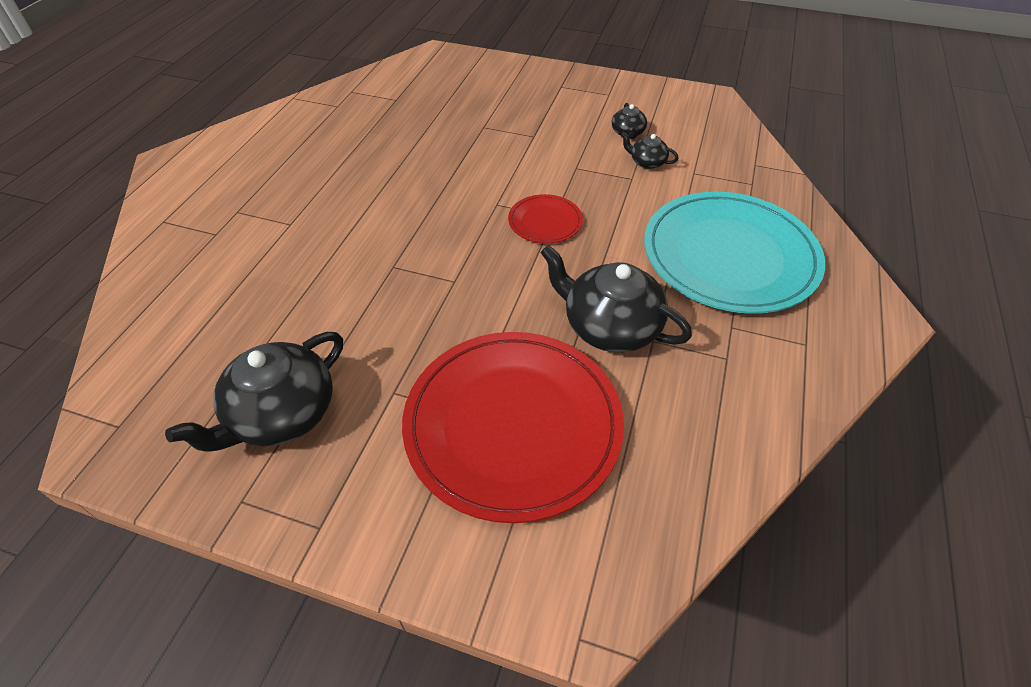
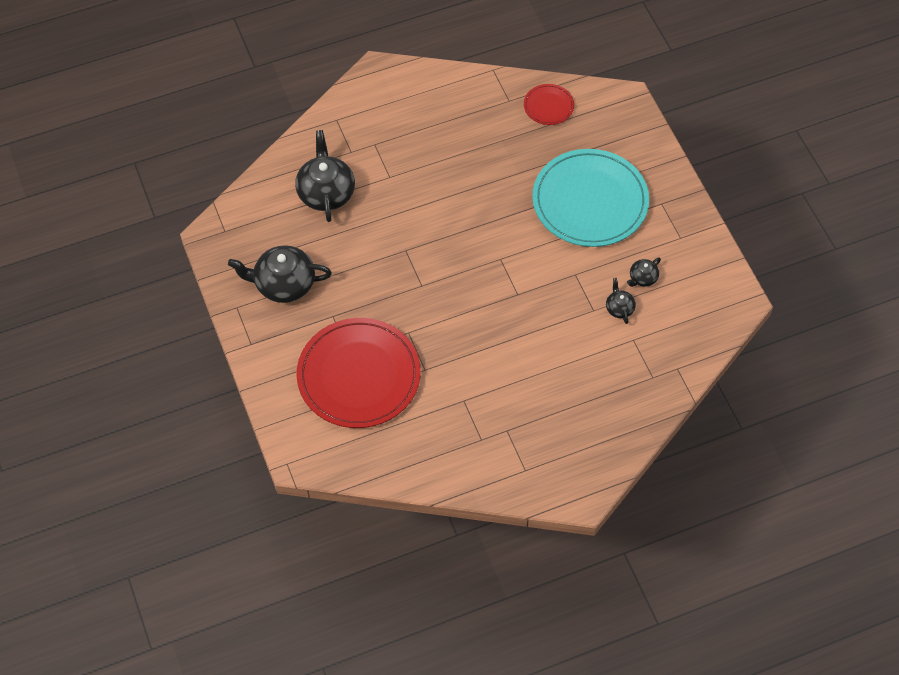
camera: 50 degrees right, 10 degrees up
red plate [508,194,583,244] -> red plate moved to [524,84,574,125]
black teapot [540,245,692,352] -> black teapot moved to [295,130,355,222]
turquoise plate [644,192,825,314] -> turquoise plate moved to [532,149,649,247]

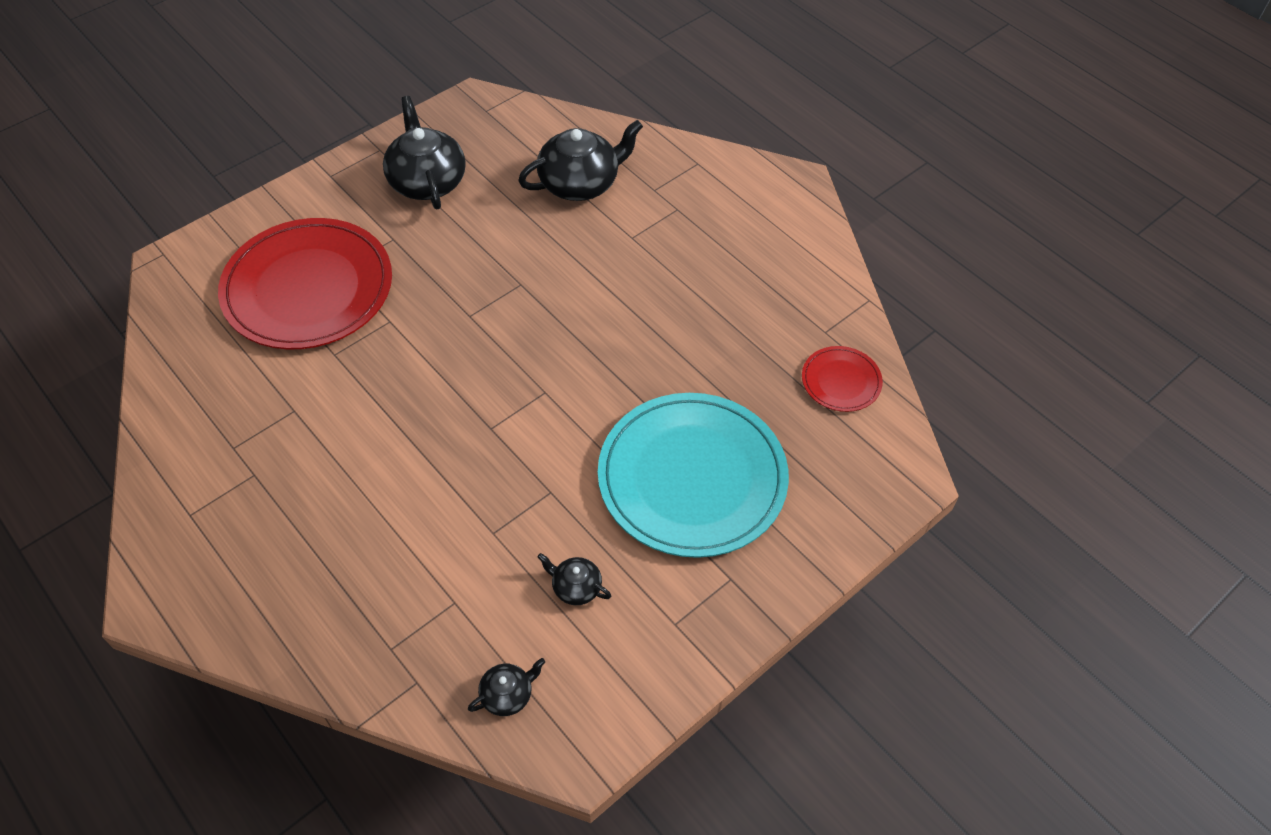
camera: 70 degrees right, 5 degrees down
black teapot [606,278,636,324] -> black teapot moved to [468,658,545,716]

